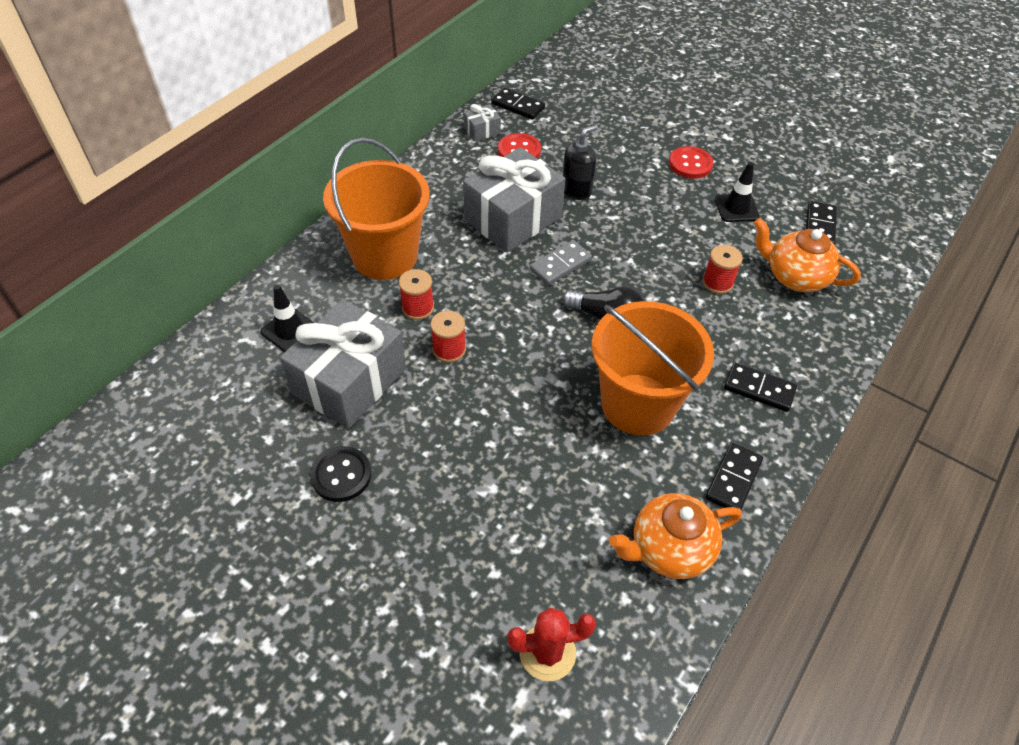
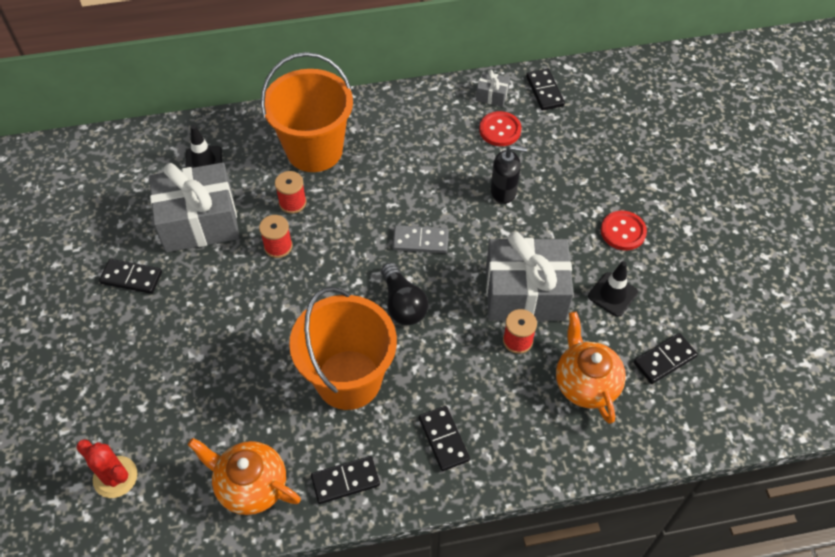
camera: 45 degrees right, 5 degrees up
black button [310,446,371,502] -> black domino [99,259,162,294]
grey gift [463,147,565,252] -> grey gift moved to [486,232,574,321]

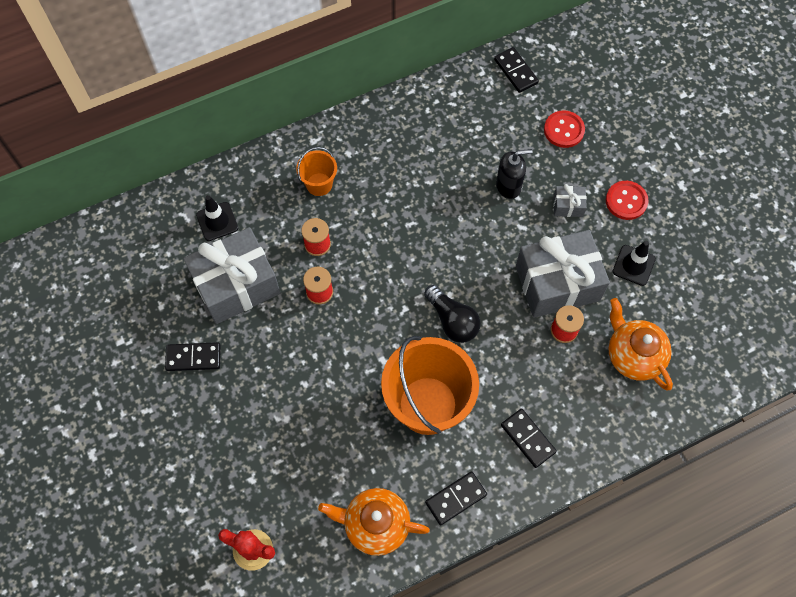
camera: 15 degrees left, 10 degrees up
orange bucket [261,52,353,172] -> orange bucket [296,147,337,196], size x0.48
grey domino [392,225,449,253] -> none
grey gift [476,70,510,107] -> grey gift moved to [553,184,587,217]
red button [479,111,521,146] -> red button moved to [544,110,585,148]
black domino [634,333,698,384] -> none

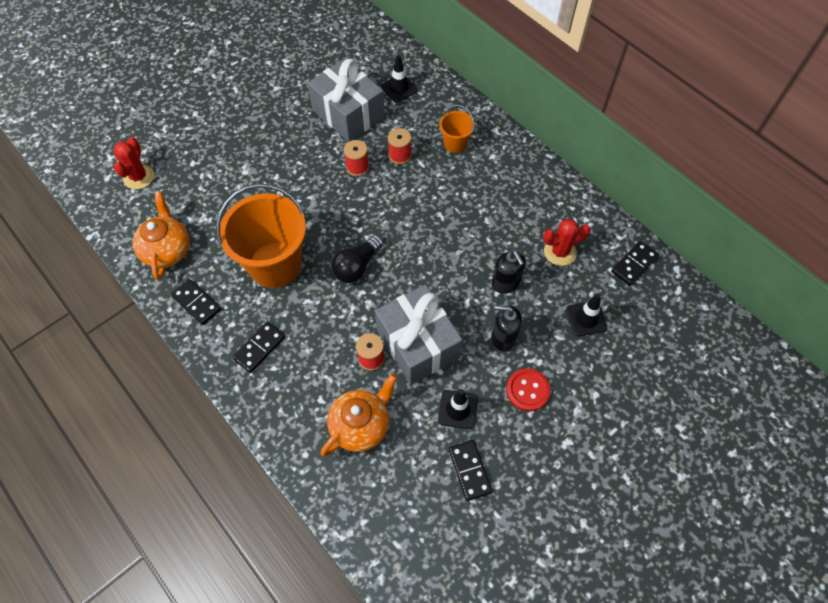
camera: 75 degrees right, 5 degrees down
black domino [165,342,221,371] -> black domino moved to [449,440,493,501]
red button [544,110,585,148] -> black traffic cone [566,294,607,337]
grey gift [553,184,587,217] -> black soap dispenser [491,305,522,351]
none -> red cactus [543,219,591,266]

